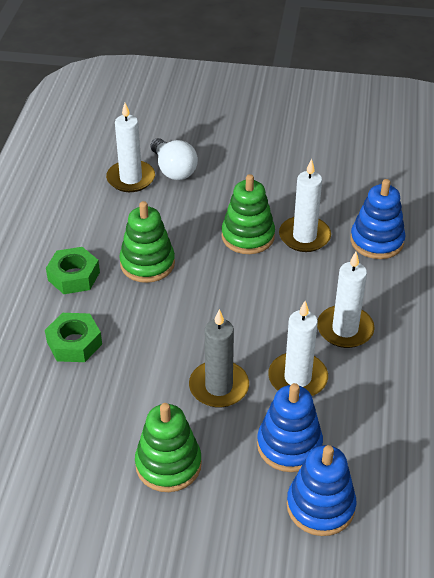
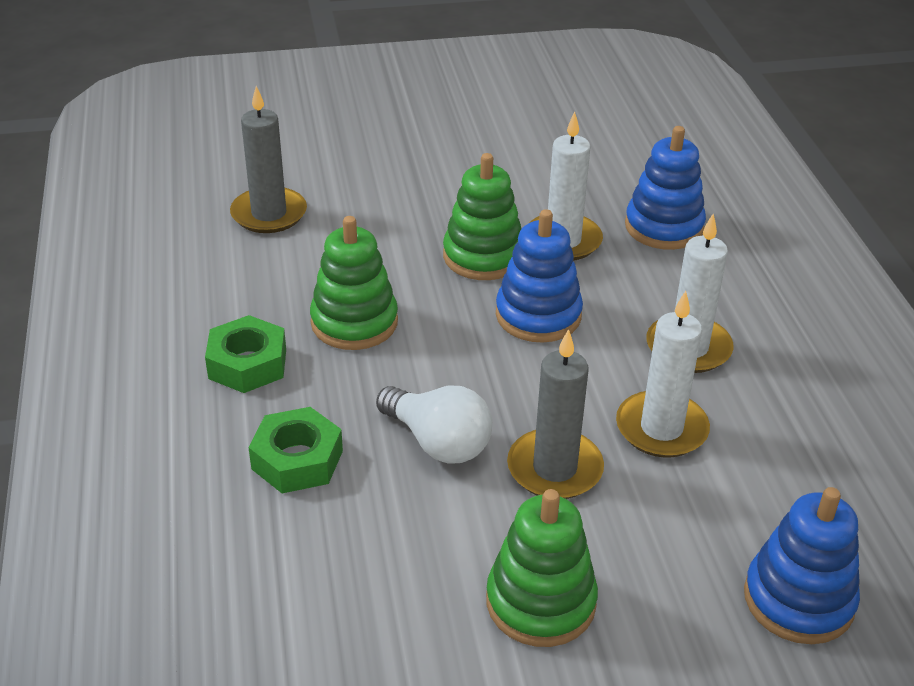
camera: 20 degrees left, 5 degrees down
white candle [106,103,155,192] -> grey candle [230,86,307,233]
white light bulb [150,138,198,180] -> white light bulb moved to [376,386,492,464]
blue stacking toy [257,383,323,472] -> blue stacking toy moved to [496,209,583,343]

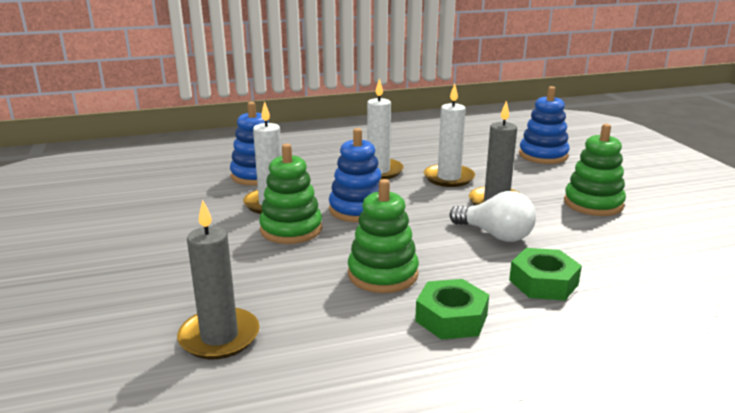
camera: 95 degrees left, 15 degrees down
white light bulb [376,386,492,464] -> white light bulb turned 90 degrees clockwise [449,191,536,242]

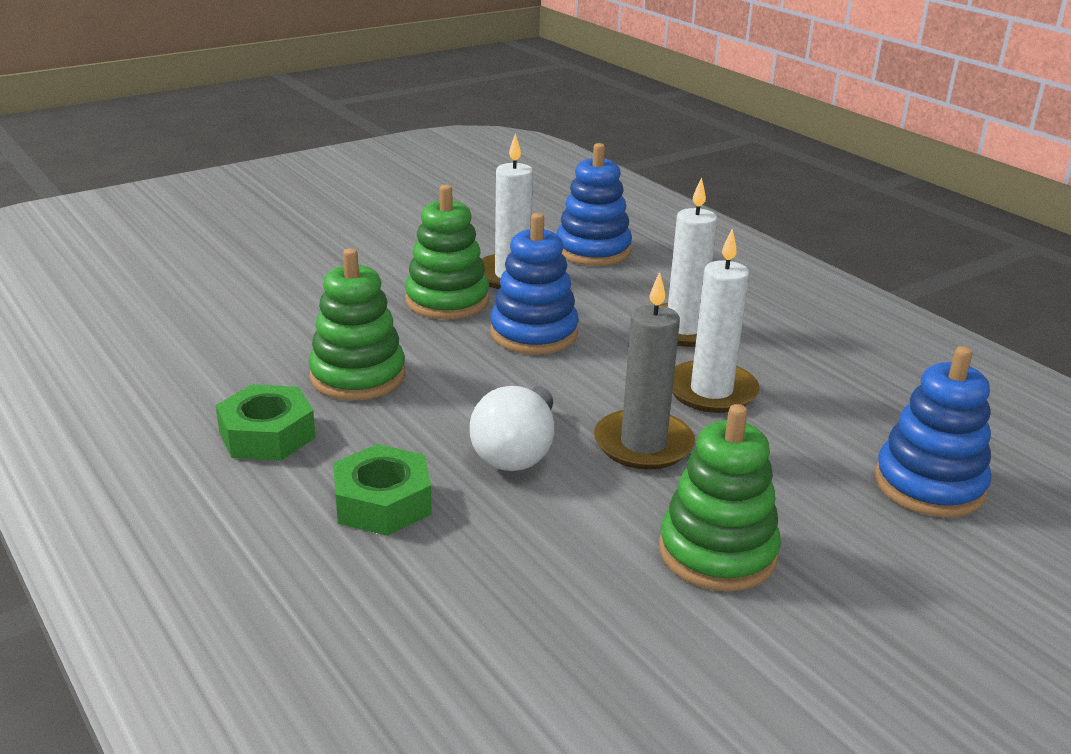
camera: 70 degrees right, 5 degrees up
grey candle [177,200,260,359] -> none

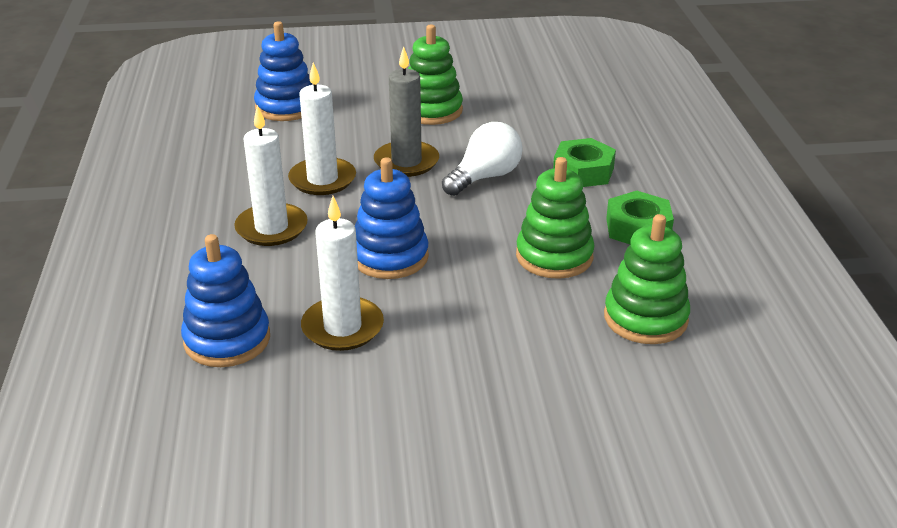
camera: 150 degrees left, 5 degrees up
green stacking toy [405,185,489,320] -> green stacking toy moved to [604,214,690,344]

